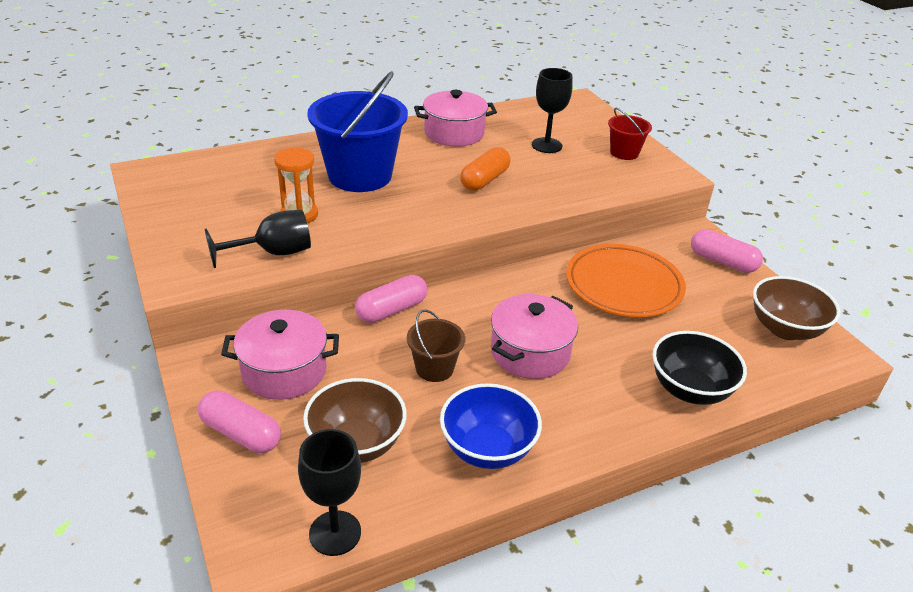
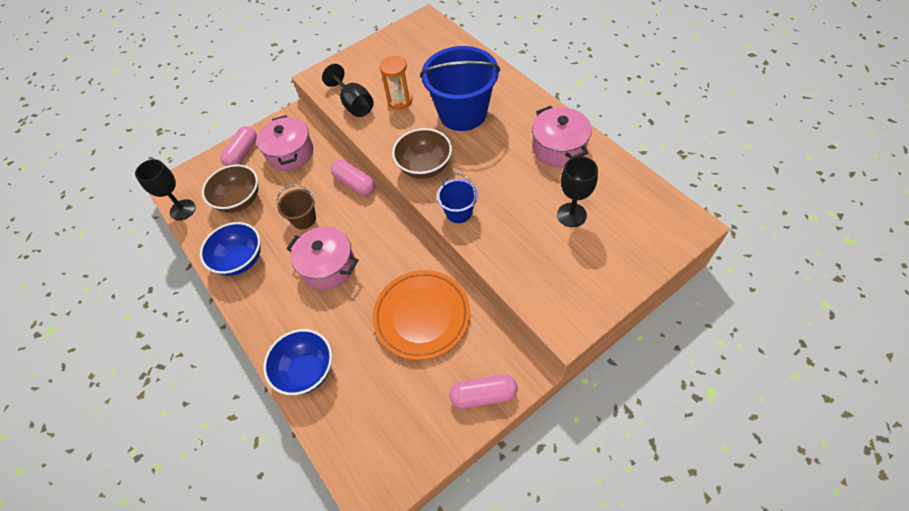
camera: 85 degrees right, 20 degrees up
orange capsule [460,147,511,191] -> none
red bucket [608,108,652,160] -> none
black bowl [652,331,747,405] -> blue bowl [263,329,332,395]
pink capsule [691,229,763,273] -> pink capsule turned 60 degrees clockwise [450,374,518,409]
brown bowl [753,276,840,340] -> brown bowl moved to [392,128,452,179]
none -> blue bucket [437,173,478,223]

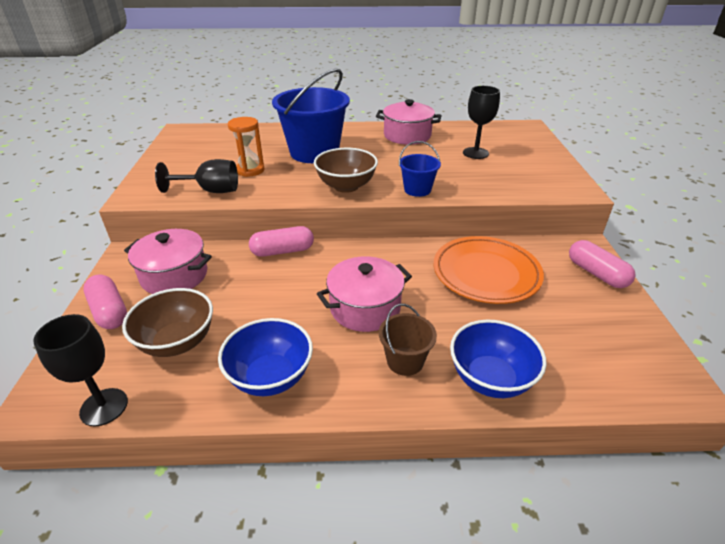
camera: 60 degrees left, 20 degrees down
brown bucket [276,184,316,229] -> brown bucket moved to [379,303,437,376]
pink capsule [450,374,518,409] -> pink capsule turned 60 degrees counterclockwise [569,240,635,288]

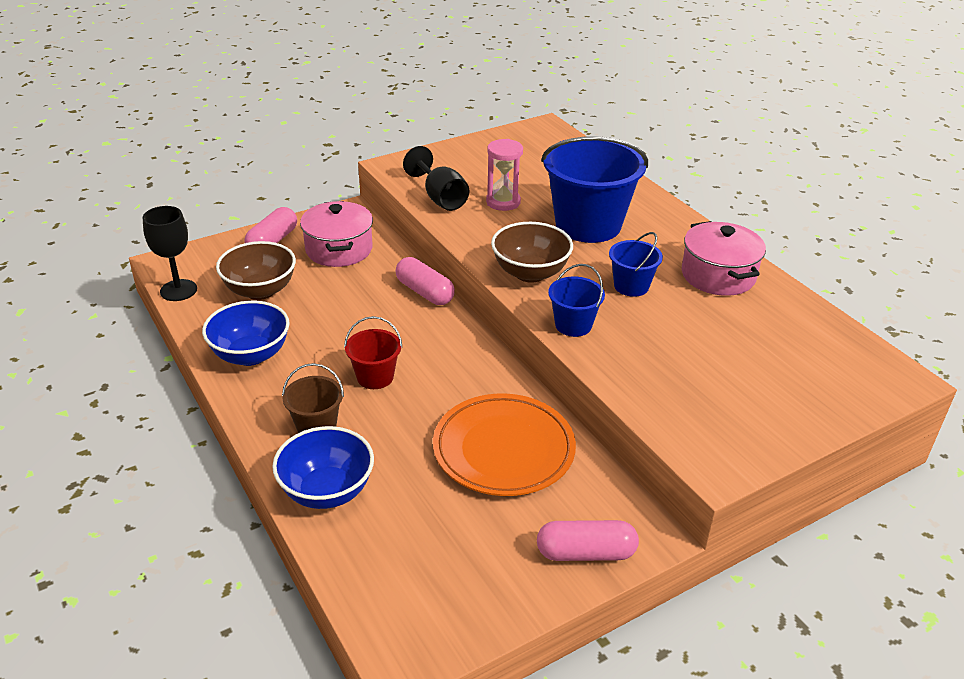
camera: 60 degrees right, 0 degrees up
orange hourglass [228,117,264,177] -> pink hourglass [486,139,523,211]
pink pot [317,256,412,332] -> red bucket [344,316,402,389]
black goblet [463,86,500,159] -> none
pink capsule [569,240,635,288] -> pink capsule turned 60 degrees clockwise [537,520,639,561]
none -> blue bucket [609,232,663,297]

